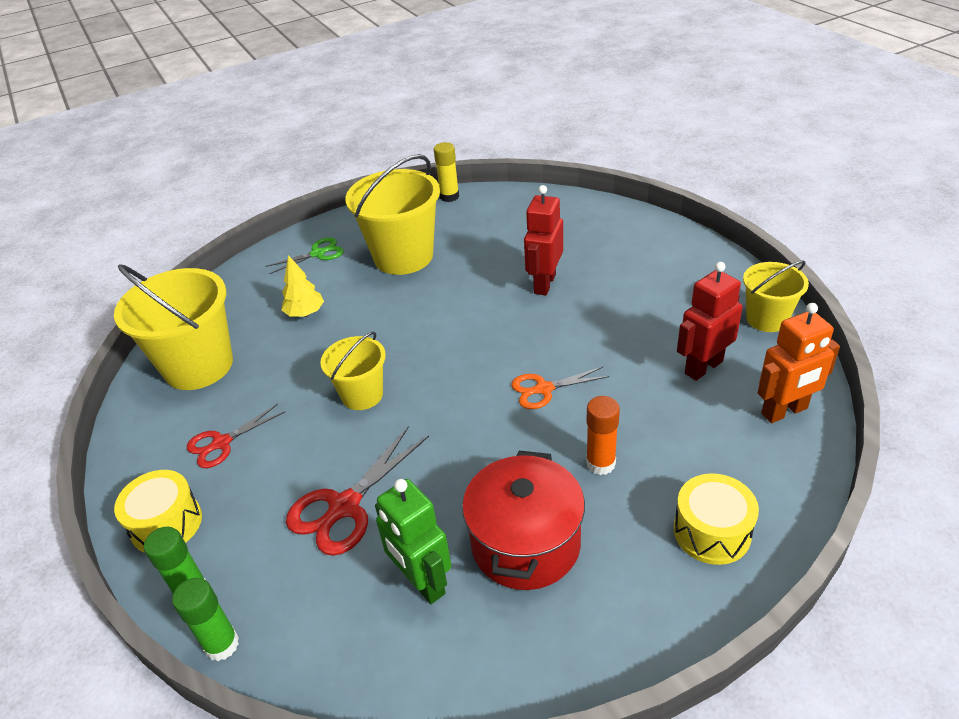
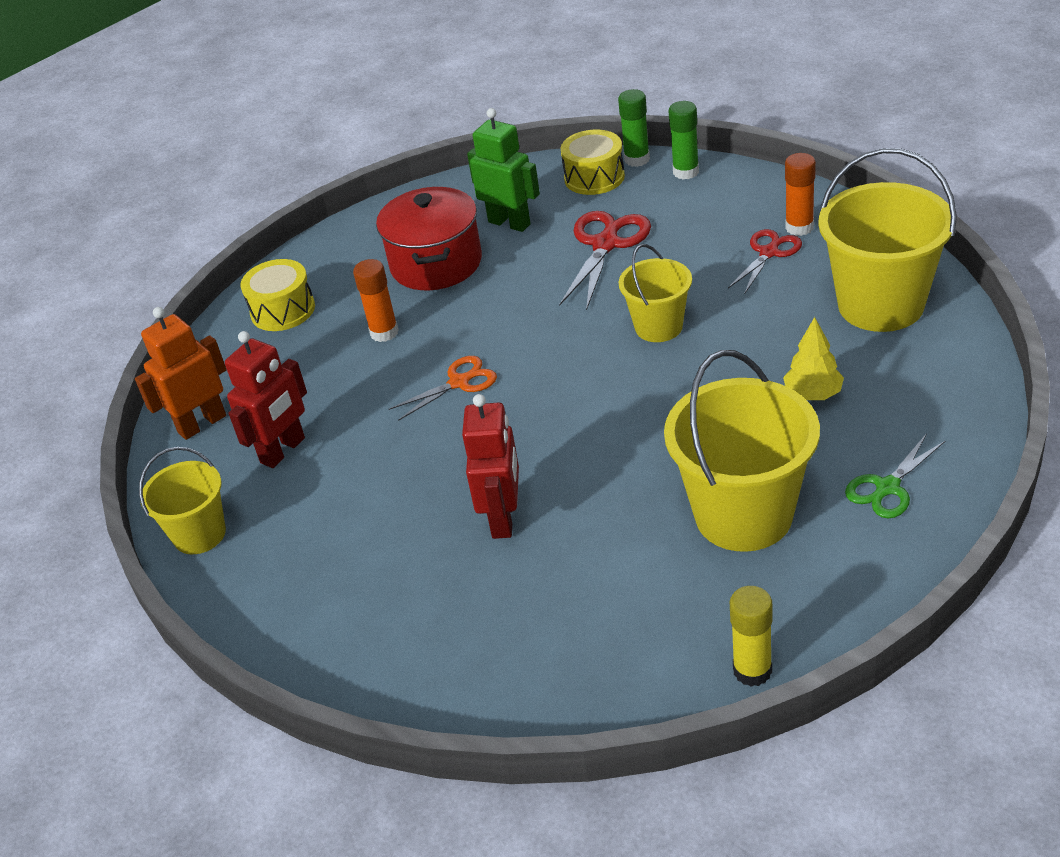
camera: 165 degrees right, 0 degrees up
yellow drum [114,470,202,553] -> yellow drum moved to [561,129,625,195]
none -> orange glue stick [785,153,816,236]

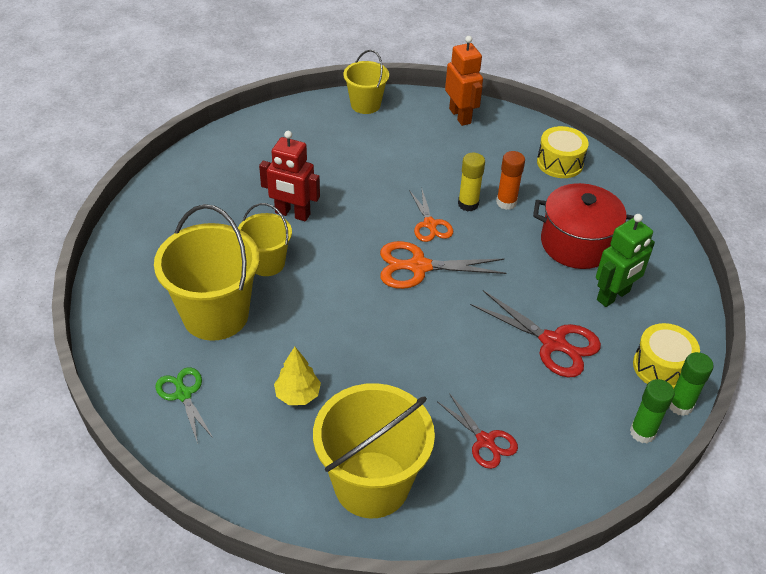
camera: 100 degrees right, 5 degrees up
red robot [225,331,307,468] -> none
yellow bucket [619,244,692,342] -> yellow bucket moved to [238,203,292,276]
yellow glue stick [730,586,773,686] -> yellow glue stick moved to [458,153,485,212]
orange glue stick [785,153,816,236] -> none
none -> orange scissors [380,241,507,289]

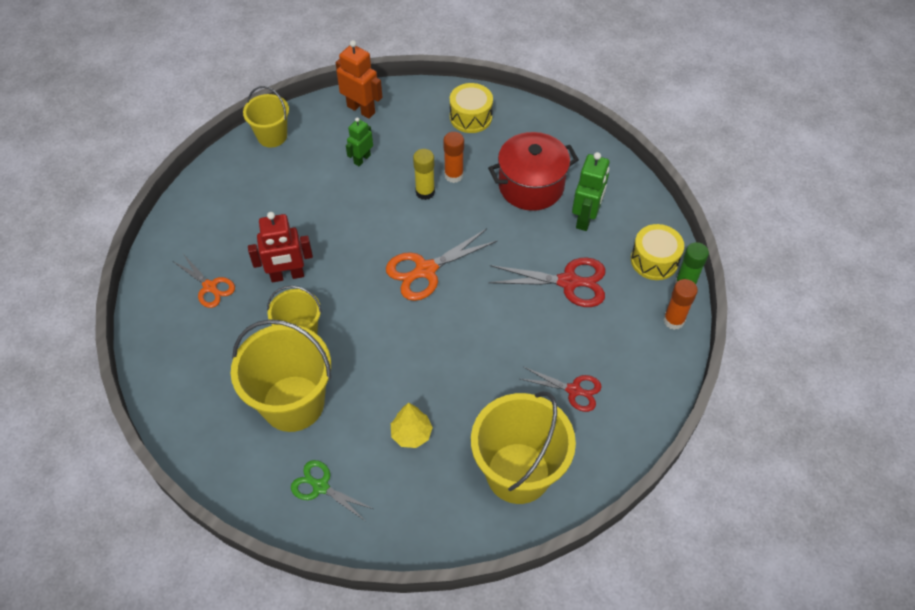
camera: 30 degrees left, 10 degrees up
orange scissors [409,190,453,242] -> orange scissors moved to [174,254,235,308]
green glue stick [630,379,674,443] -> orange glue stick [663,279,698,330]
none -> green robot [346,117,373,166]

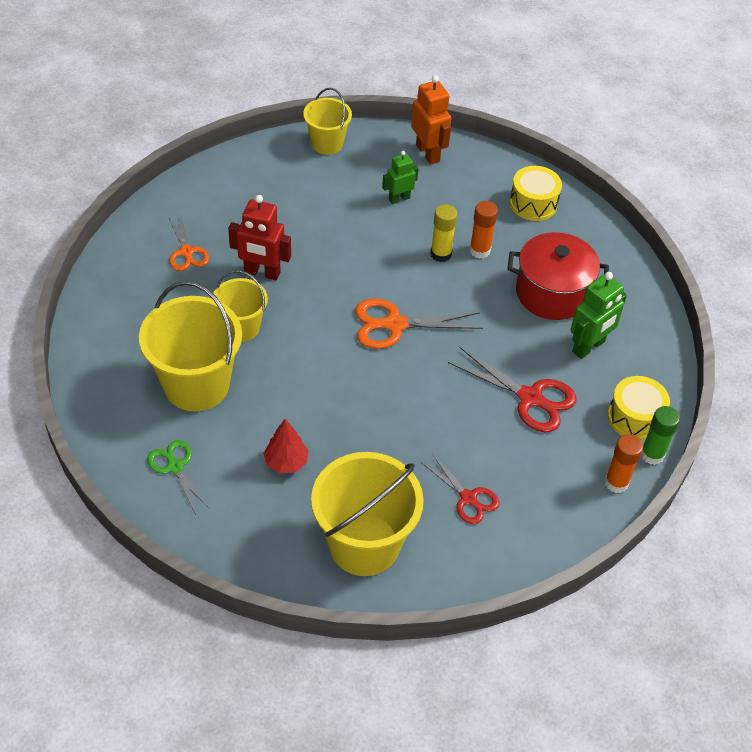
camera: 25 degrees right, 5 degrees down
yellow tree [391,403,433,448] -> red tree [263,419,308,473]

